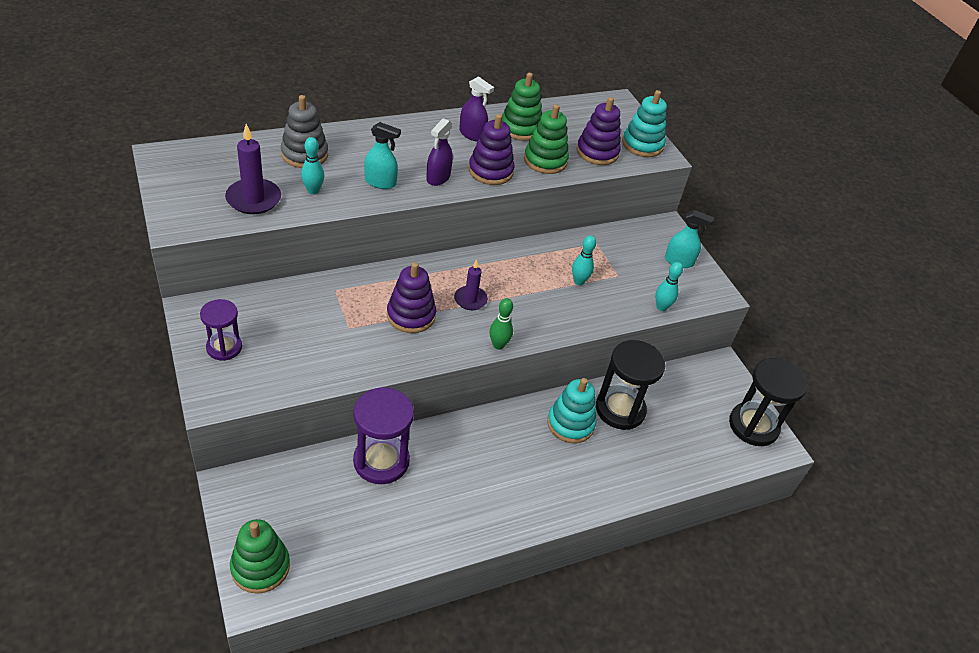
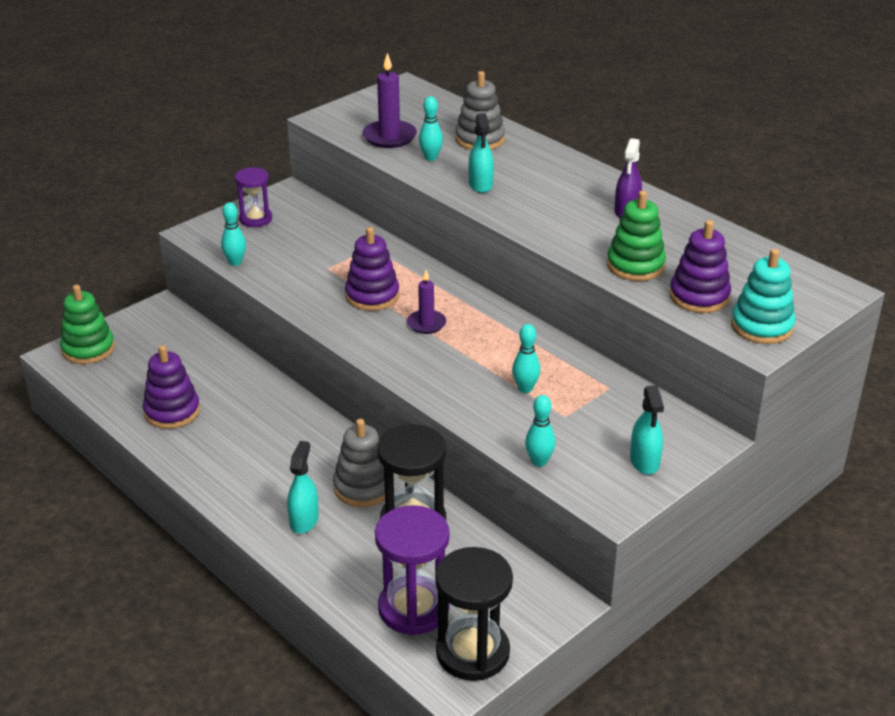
camera: 75 degrees right, 10 degrees down
purple hourglass [353,387,414,484] -> purple hourglass moved to [375,505,450,635]
purple spray bottle [426,118,453,186] -> none
purple stacking toy [469,114,515,185] -> purple stacking toy moved to [143,345,200,429]
green bowling pin [489,298,513,350] -> none
green stacking toy [502,73,542,141] -> none
turquoise stacking toy [547,378,596,443] -> grey stacking toy [333,419,385,507]
none -> turquoise bowling pin [221,202,246,266]
none -> turquoise spray bottle [287,441,319,534]

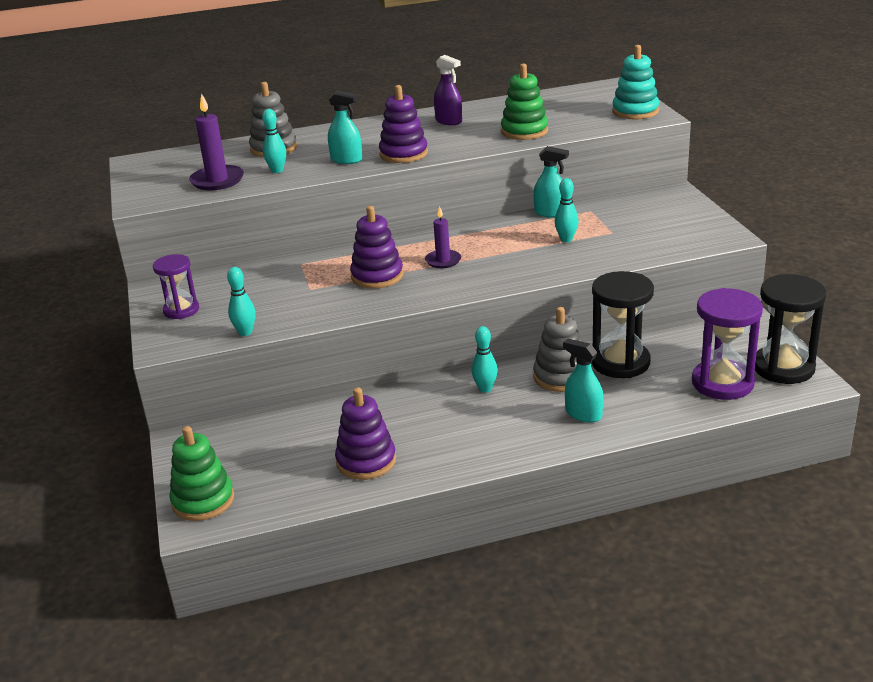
camera: 60 degrees left, 5 degrees down
turquoise bowling pin [525,395,556,467] -> turquoise bowling pin moved to [472,326,498,393]
turquoise spray bottle [630,385,664,475] -> turquoise spray bottle moved to [534,146,569,218]
purple stacking toy [669,220,731,313] -> purple stacking toy moved to [379,85,428,163]

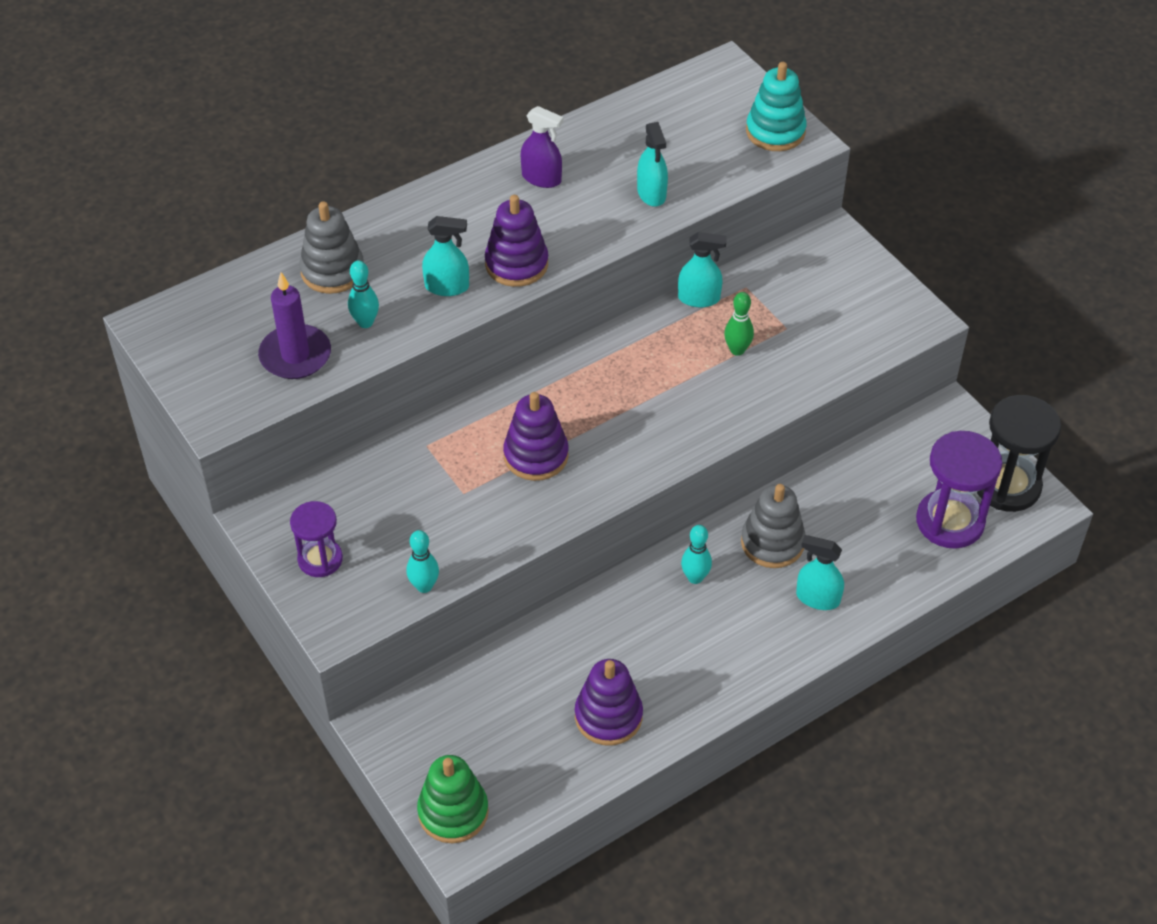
camera: 20 degrees left, 20 degrees up
purple candle [425,206,461,268] -> none
green stacking toy [501,64,548,140] -> turquoise spray bottle [637,122,668,207]
turquoise bowling pin [555,178,579,242] -> green bowling pin [724,292,754,356]
black hourglass [592,271,654,378] -> none

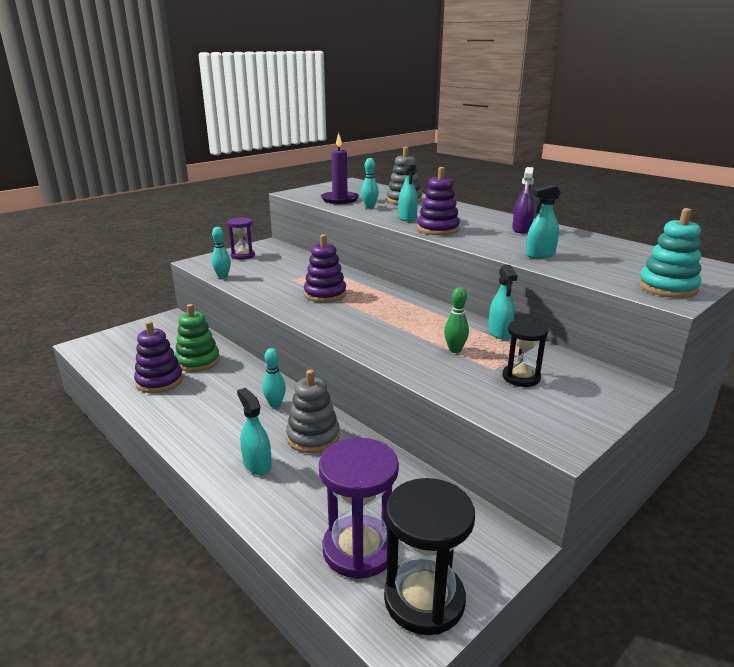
camera: 80 degrees right, 25 degrees down
green stacking toy [417,755,489,843] -> green stacking toy moved to [175,304,220,372]
turquoise spray bottle [796,535,844,610] -> turquoise spray bottle turned 45 degrees counterclockwise [237,388,272,475]
none -> black hourglass [503,319,548,387]

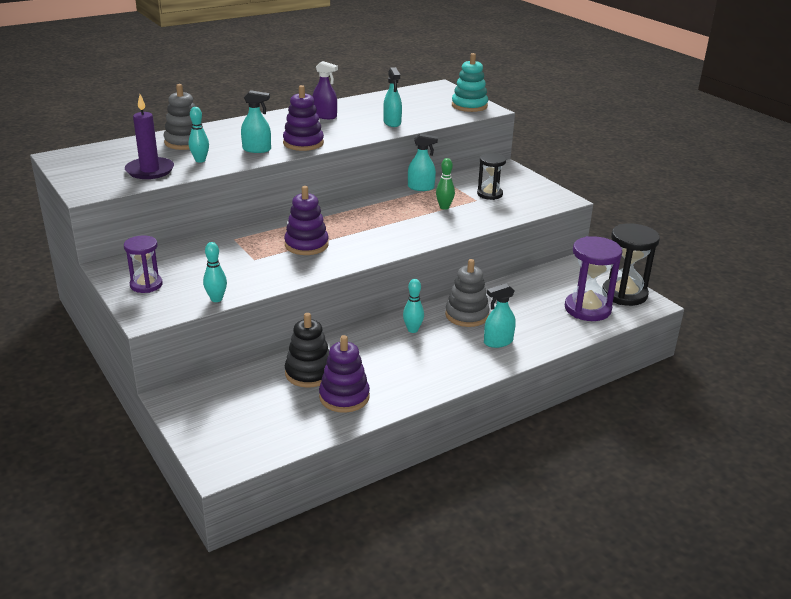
camera: 80 degrees left, 5 degrees up
green stacking toy [175,304,220,372] -> black stacking toy [285,313,329,388]

